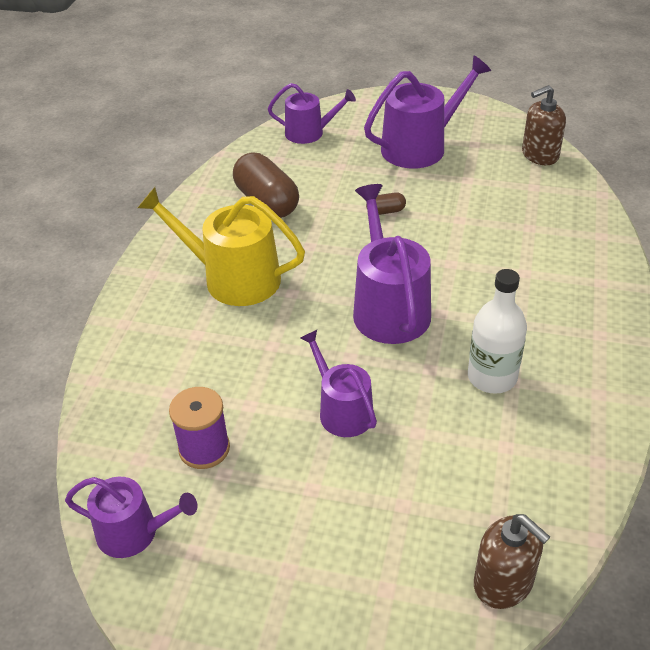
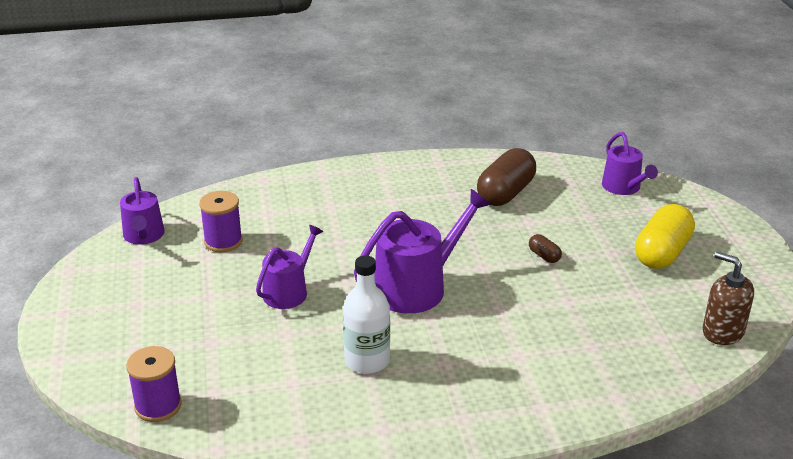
camera: 65 degrees right, 10 degrees down
yellow watering can [138,187,305,306] -> none
purple watering can [364,55,491,168] -> yellow capsule [635,204,695,269]
brown soap dispenser [474,514,550,609] -> purple spool [126,346,182,422]

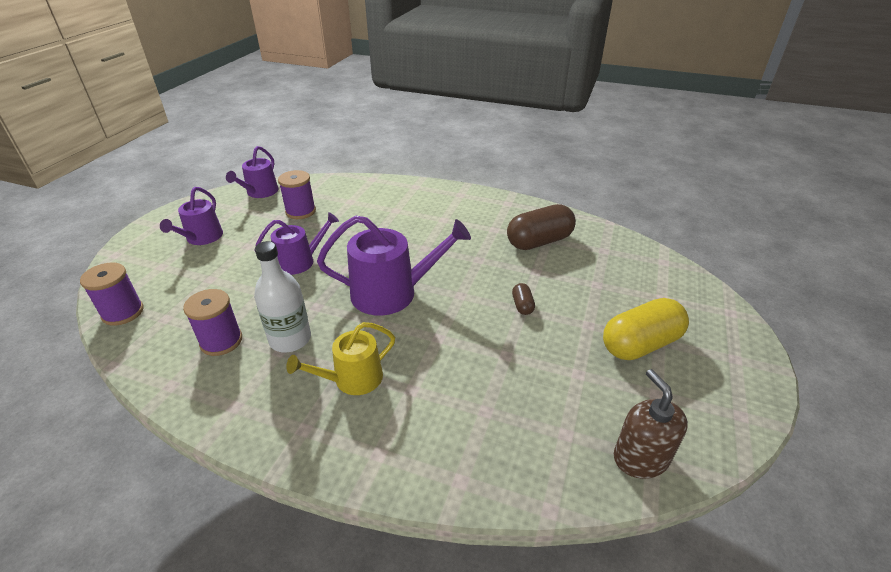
camera: 30 degrees right, 5 degrees up
purple watering can [602,132,658,195] -> purple watering can moved to [160,187,223,245]
none -> purple spool [183,289,242,356]
none -> yellow watering can [286,322,395,395]

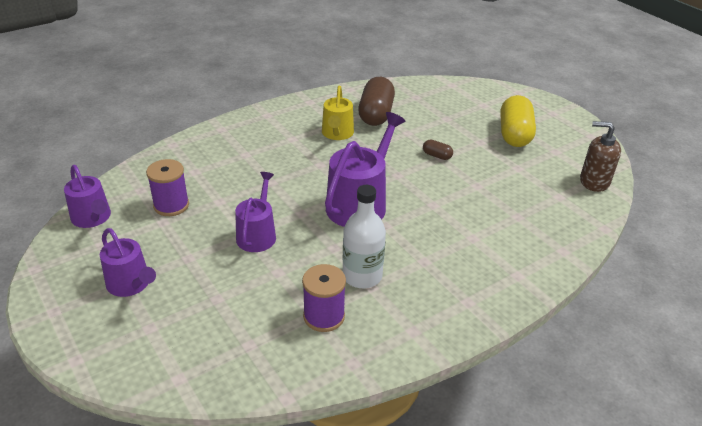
camera: 55 degrees left, 0 degrees up
purple spool [80,263,144,326] -> none
yellow watering can [286,322,395,395] -> yellow watering can moved to [322,86,354,140]

